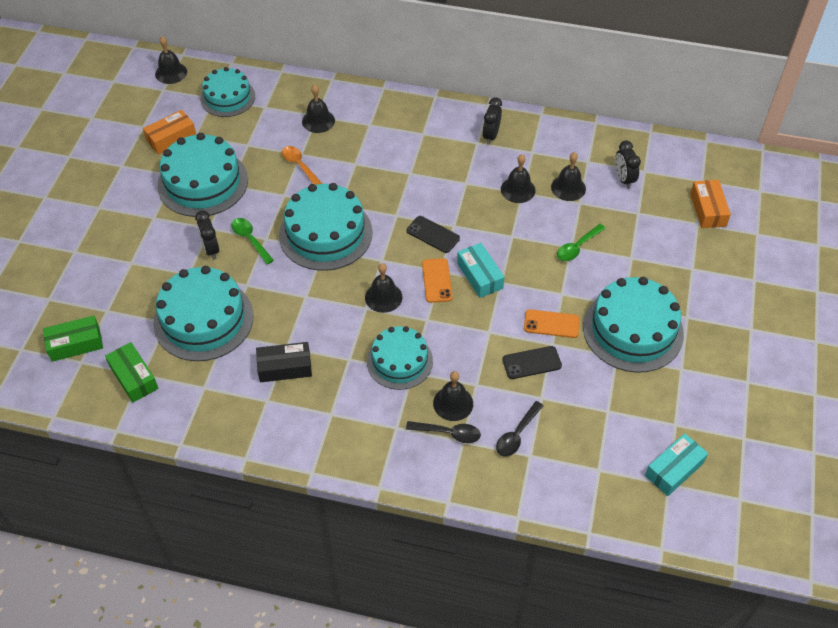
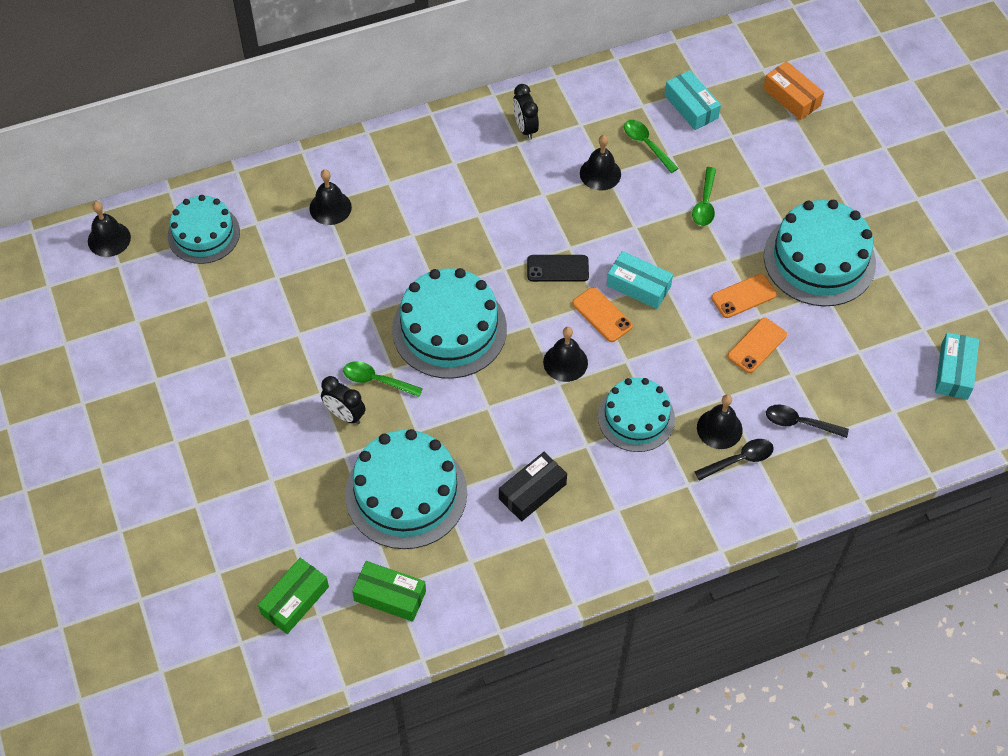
camera: 35 degrees left, 5 degrees up
orange box [143,110,196,154] -> none
turquoise cake [157,133,248,217] -> none
orange spoon [282,146,322,185] -> none
black spoon [496,401,544,457] -> black spoon turned 105 degrees clockwise [766,404,849,438]
black phone [502,346,562,379] -> orange phone [727,318,787,373]
black bell [551,152,586,201] -> green spoon [624,120,678,173]
black clock [615,140,641,189] -> turquoise box [665,70,721,130]

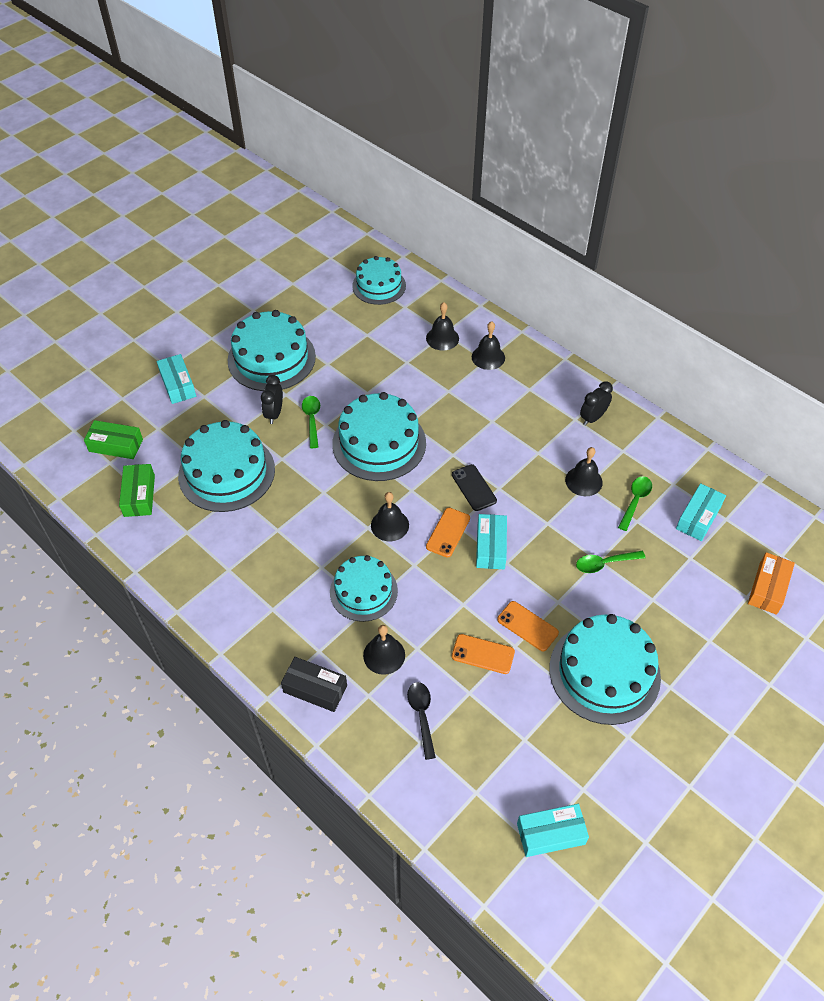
camera: 65 degrees right, 5 degrees down
black bell [88,201,131,257] -> black bell moved to [472,321,505,370]
black box [499,452,567,521] -> black box moved to [281,657,347,712]
black spoon [694,439,774,481] -> none
none -> turquoise box [157,354,196,404]
none -> turquoise cake [228,310,316,391]

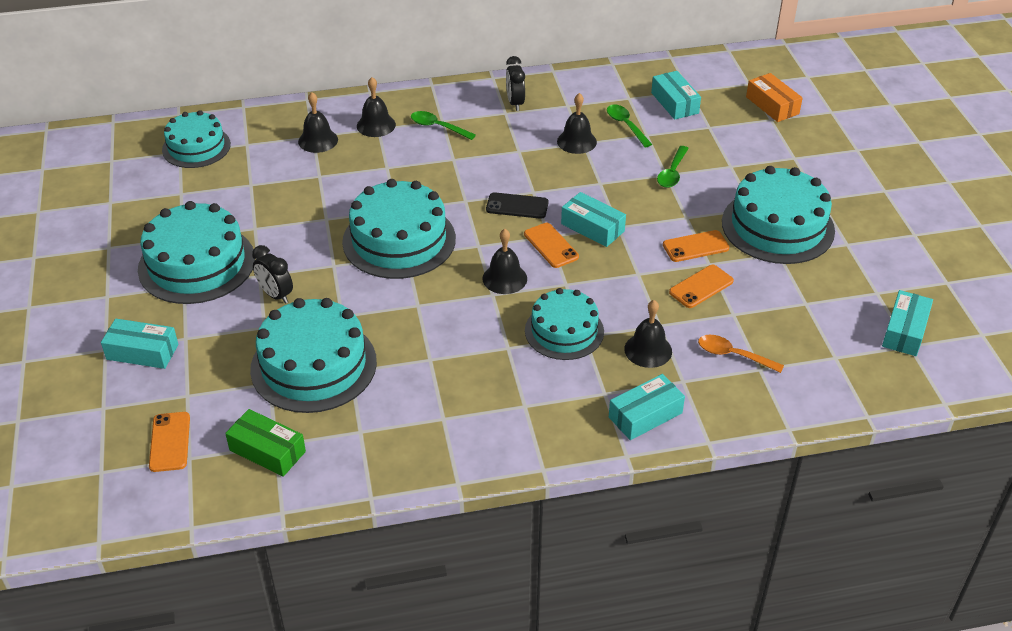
camera: 55 degrees left, 10 degrees down
green box [84,420,143,459] -> orange phone [149,412,190,472]
black box [281,657,347,712] -> turquoise box [609,374,685,440]
green spoon [302,396,320,448] -> green spoon moved to [411,111,476,140]
black spoon [407,682,436,760] -> orange spoon [698,335,784,373]

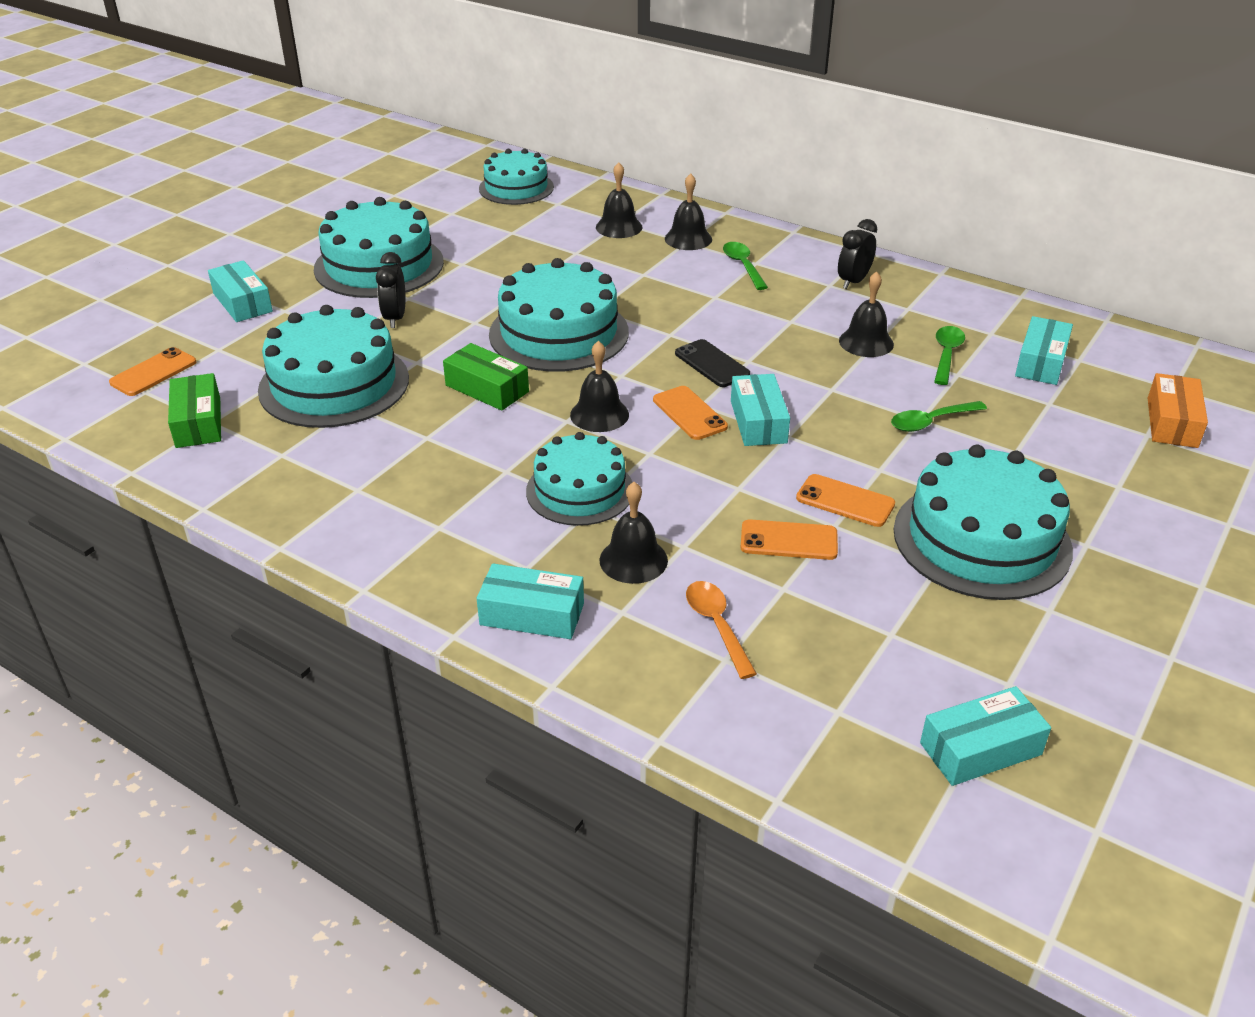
camera: 45 degrees right, 5 degrees down
orange phone [524,223,579,268] -> orange phone turned 45 degrees counterclockwise [653,386,728,440]
none -> green box [443,343,529,411]

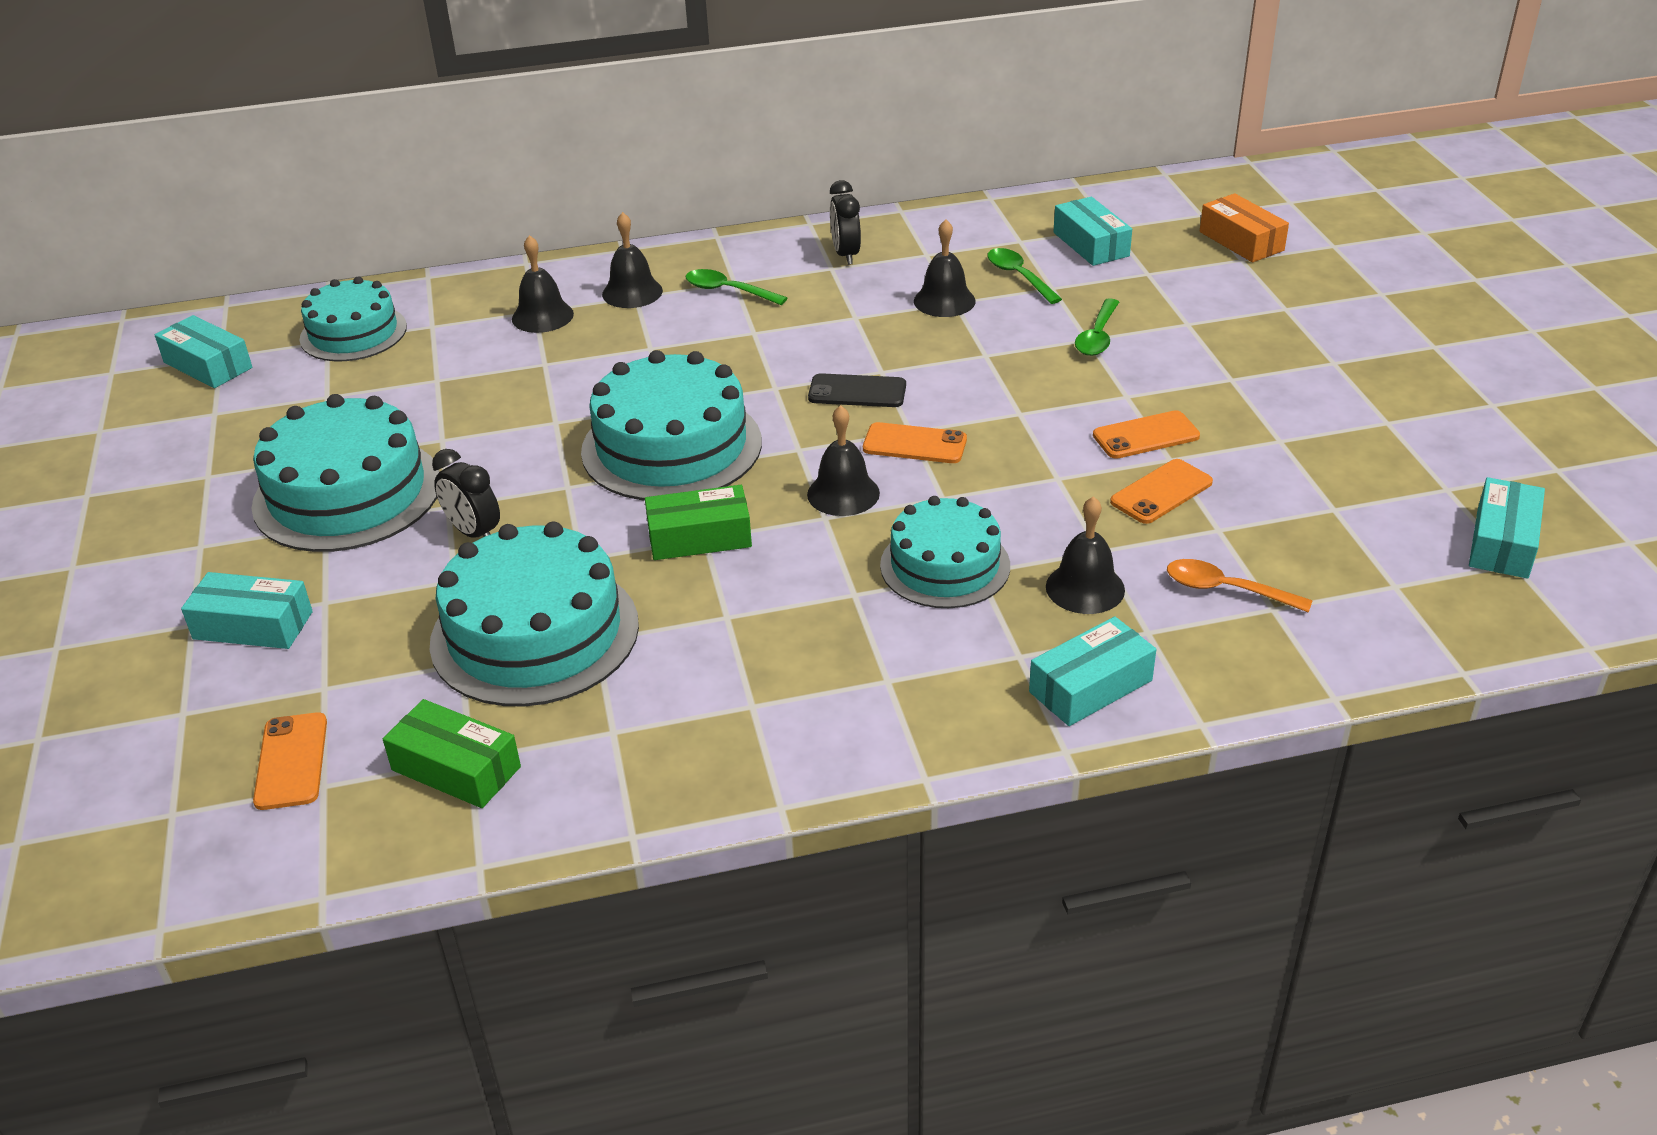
camera: 45 degrees left, 0 degrees up
turquoise box [731,374,790,446] -> turquoise box moved to [155,315,252,388]
turquoise cake [894,445,1073,600] -> none

